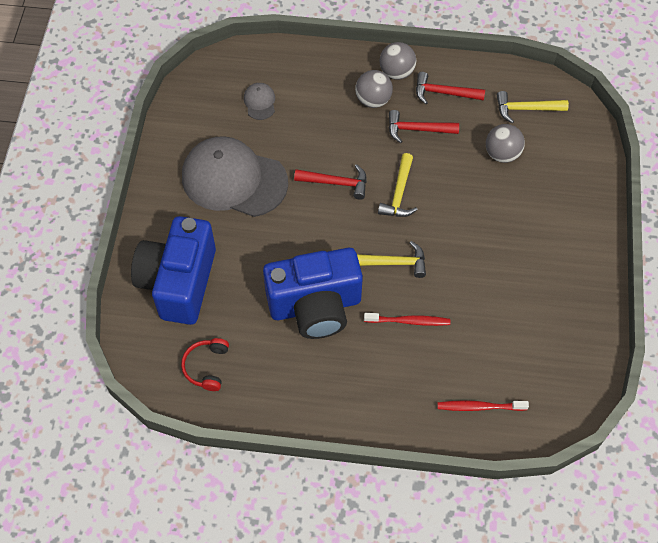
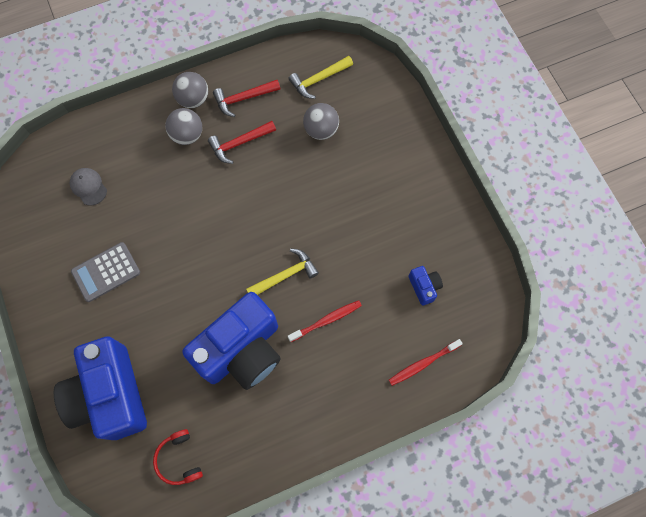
camera: 30 degrees left, 10 degrees up
grey cap [182,136,288,217] -> grey calculator [71,242,140,302]
red hammer [294,164,367,200] -> none
yellow hammer [378,153,418,217] -> none
none -> blue camera [409,266,443,306]

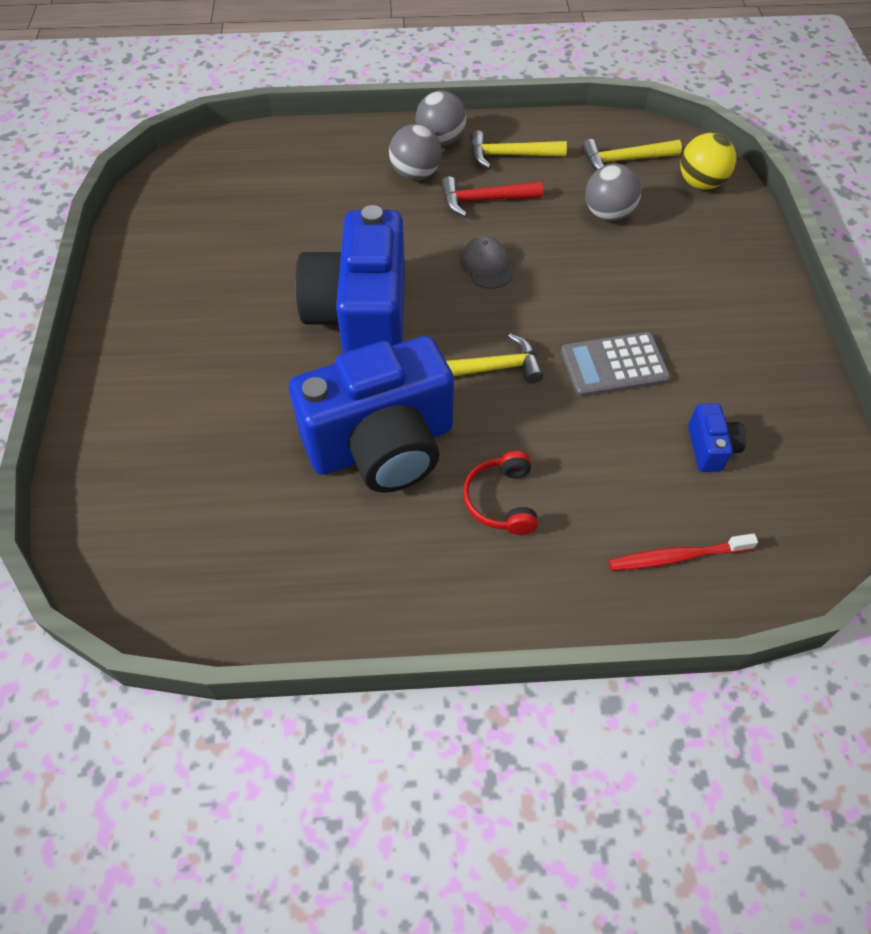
camera: 20 degrees right, 15 degrees down
blue camera [54,336,147,440] -> blue camera moved to [295,205,405,353]
grey cap [69,168,107,205] -> grey cap moved to [460,236,513,289]
grey calculator [71,242,140,302] -> grey calculator moved to [561,332,671,397]
red headphones [153,429,203,485] -> red headphones moved to [463,451,538,535]
red hammer [213,80,280,117] -> yellow hammer [470,130,567,169]
red toothbrush [288,300,362,342] -> none
none -> yellow ball [680,133,736,190]

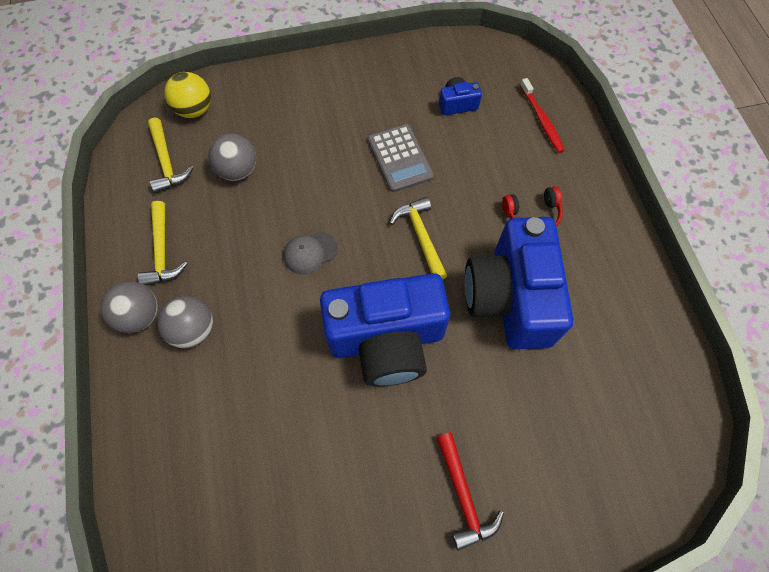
camera: 100 degrees left, 10 degrees up
blue camera [289,336,454,493] -> blue camera turned 150 degrees counterclockwise [465,217,573,349]
red hammer [441,176,543,217] -> red hammer moved to [436,432,504,551]

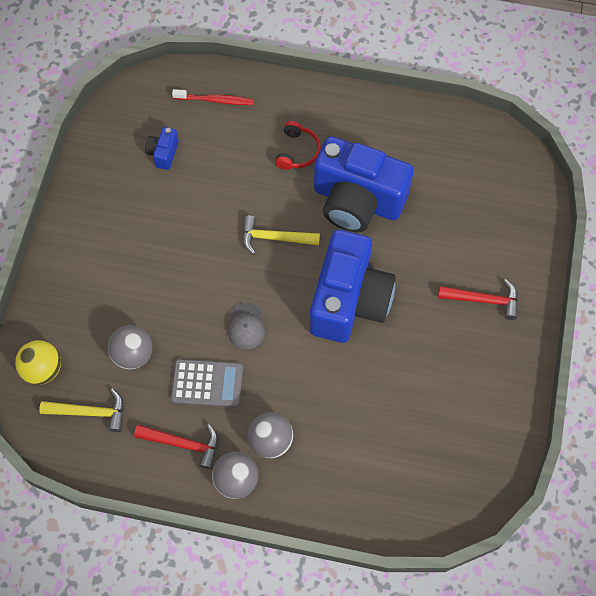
camera: 65 degrees left, 0 degrees up
yellow hammer [138,201,187,286] -> red hammer [134,424,218,469]
grey calculator [368,124,434,192] -> grey calculator moved to [171,359,243,407]

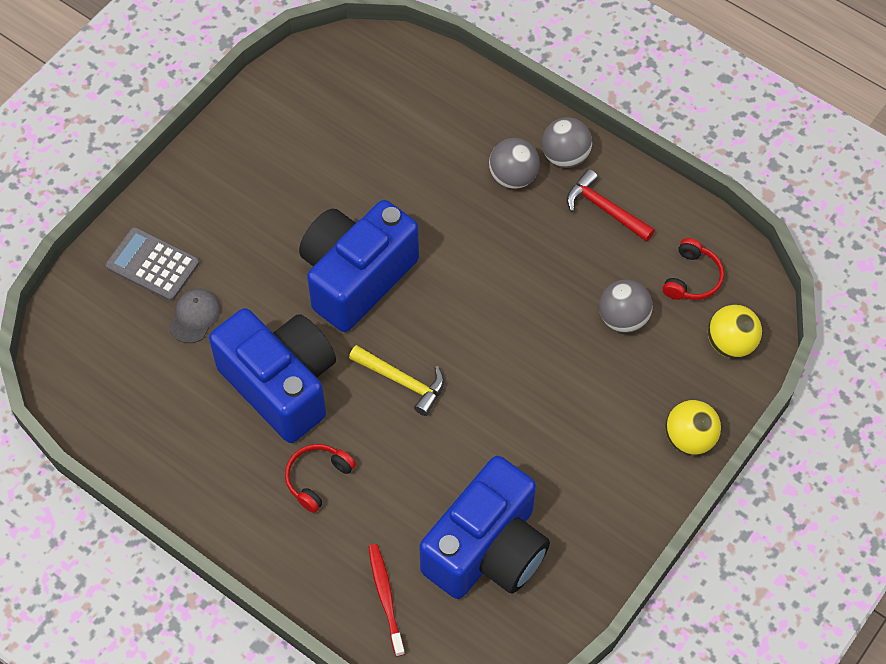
camera: 155 degrees left, 5 degrees down
yellow hammer [40,389,124,432] -> red headphones [663,238,724,300]
blue camera [145,127,179,170] -> blue camera [419,456,550,599], size x2.48
grey calculator [171,359,243,407] -> grey calculator moved to [105,227,199,301]
red toothbrush [172,89,254,105] -> red toothbrush turned 45 degrees clockwise [368,544,405,657]
grey cap [228,302,265,350] -> grey cap moved to [169,289,221,343]
red hammer [438,279,518,320] -> none
none -> yellow ball [665,400,721,455]

